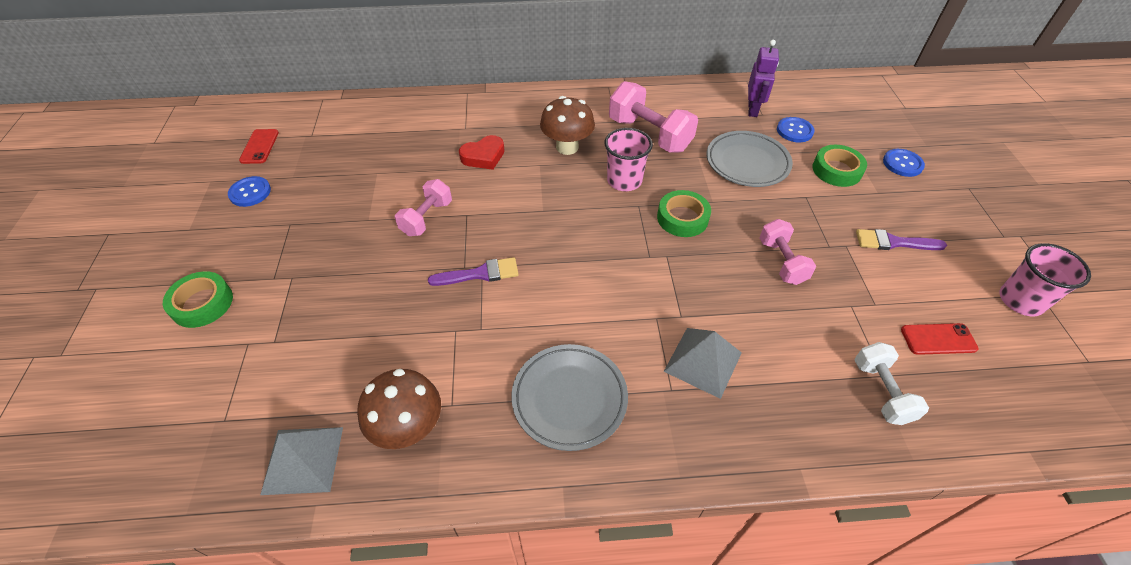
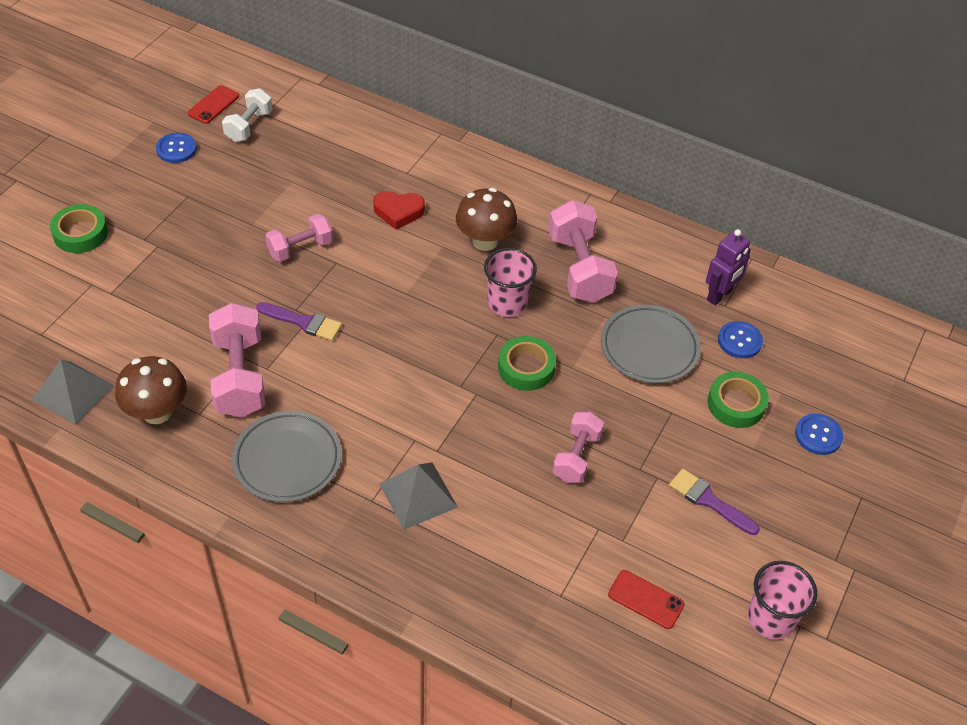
camera: 30 degrees right, 0 degrees up
white dumbbell [855,342,929,425] -> white dumbbell moved to [222,88,273,142]
none -> pink dumbbell [209,303,265,418]

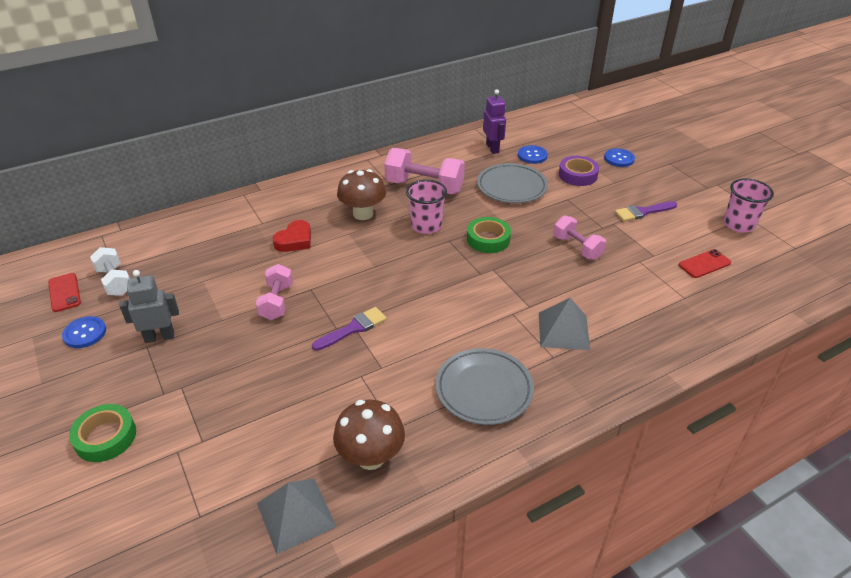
camera: 55 degrees left, 10 degrees down
pink dumbbell [209,303,265,418] -> none
green tape [708,372,769,428] -> purple tape [559,156,599,186]
none -> grey robot [119,270,179,343]

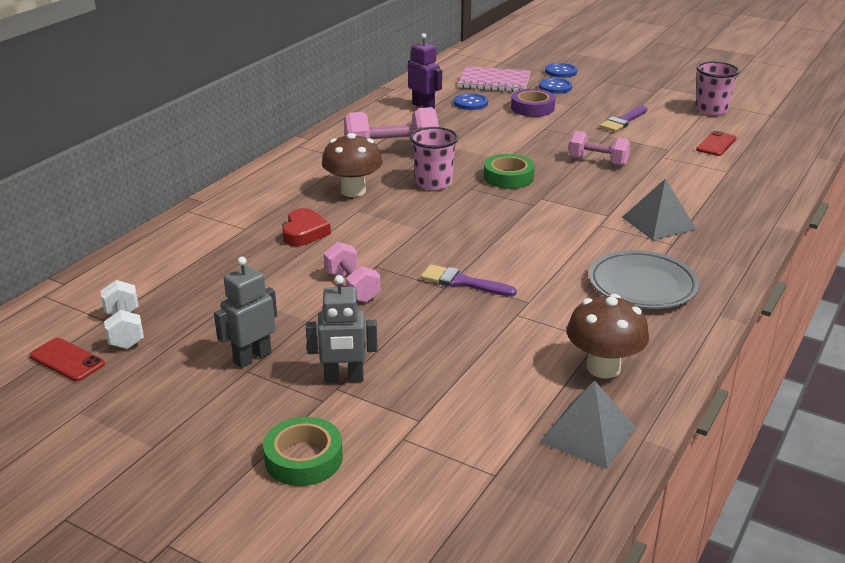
camera: 30 degrees left, 10 degrees down
blue button [62,316,106,348] -> blue button moved to [545,63,577,78]
white dumbbell [90,247,130,296] -> white dumbbell turned 45 degrees clockwise [101,280,144,349]
purple brush [312,307,387,351] -> purple brush turned 90 degrees counterclockwise [421,264,517,297]
grey plate [477,163,548,203] -> none
none -> grey robot [306,275,378,383]
none -> pink notebook [458,66,531,92]

